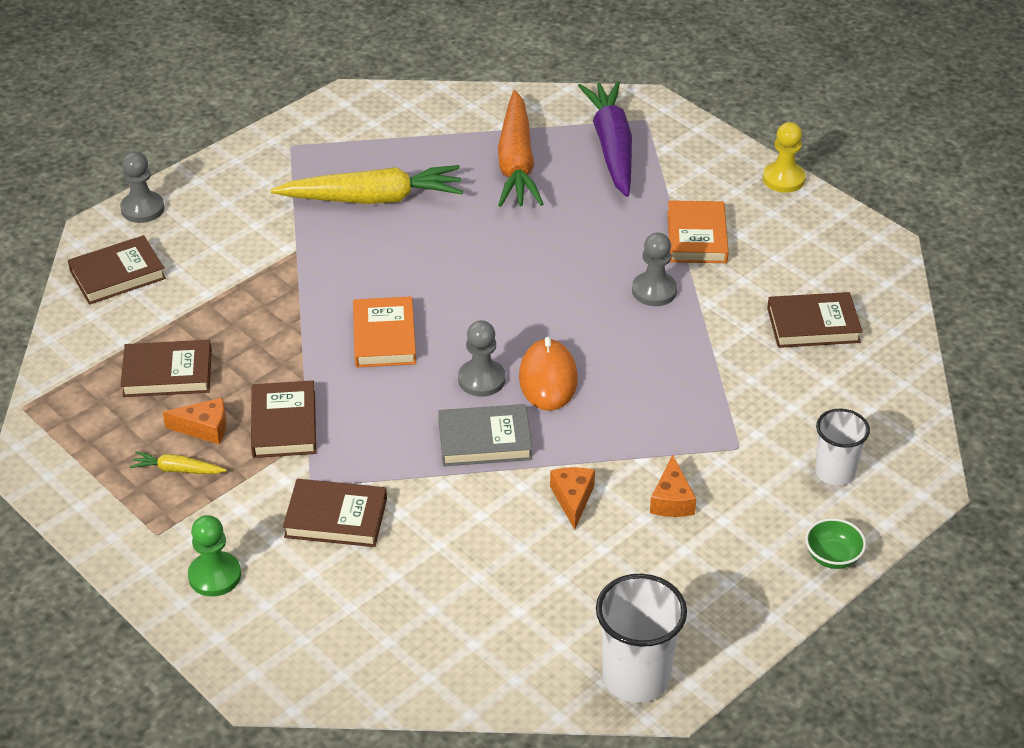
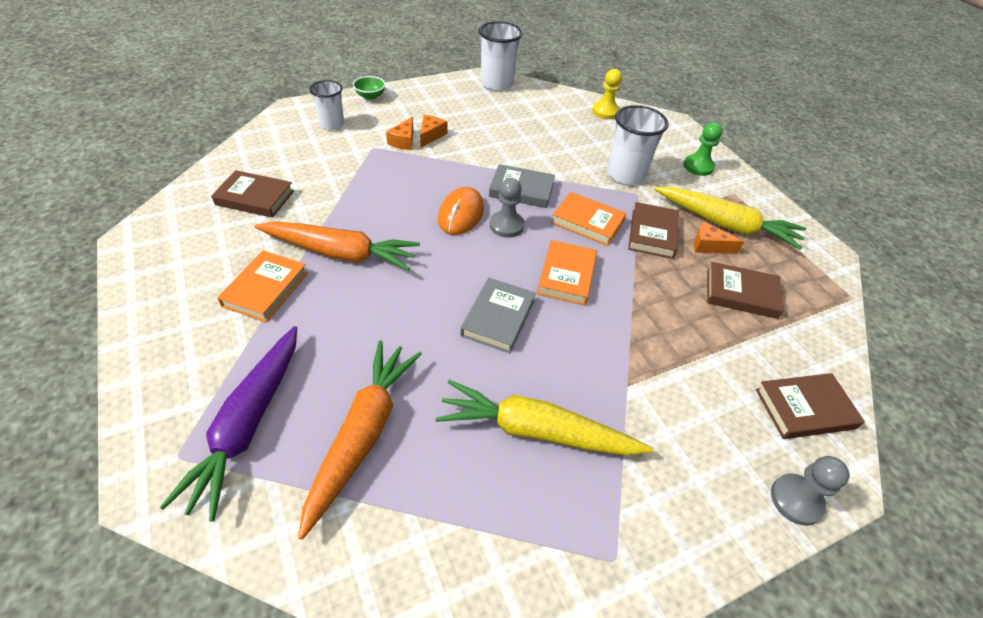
camera: 165 degrees left, 5 degrees up
yellow carrot [130,451,227,474] -> yellow carrot [654,187,806,250], size x2.27
brown book [283,479,387,547] -> white cup [607,105,669,185]
orange cheese [550,467,595,530] -> orange cheese moved to [386,117,414,150]
grey pawn [632,232,677,306] -> orange carrot [255,221,420,271]
yellow pawn [763,122,806,193] -> yellow pawn moved to [592,69,622,119]
none -> grey book [460,278,536,353]
none -> orange book [551,192,626,246]

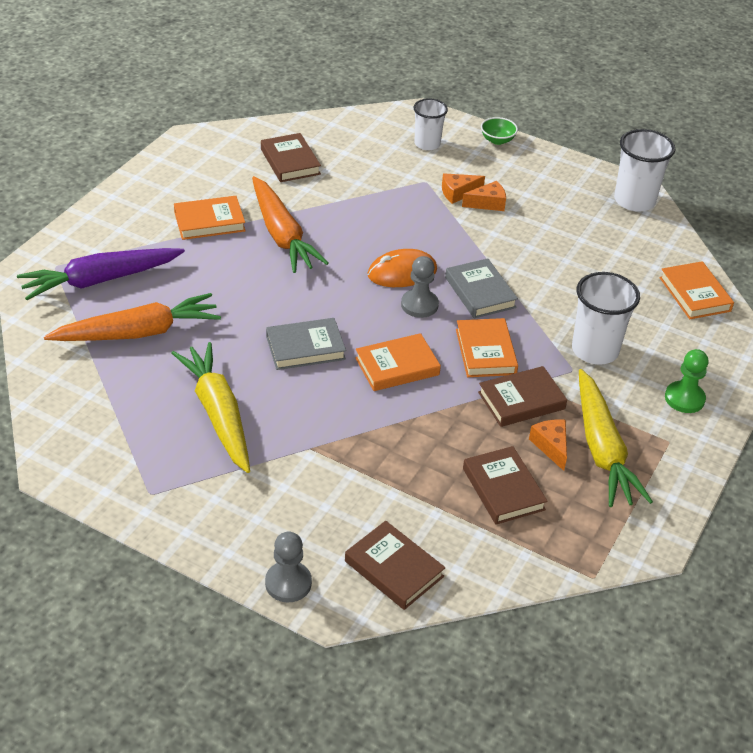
camera: 55 degrees right, 5 degrees down
yellow pawn [592,69,622,119] -> orange book [659,261,734,319]

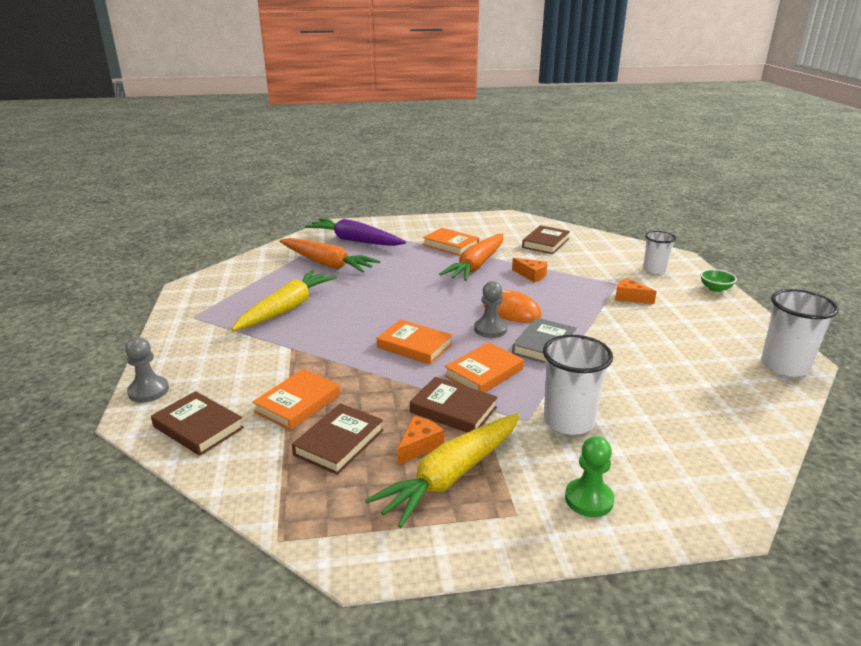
camera: 55 degrees right, 15 degrees down
grey book [266,318,346,370] -> none
brown book [345,521,445,610] -> brown book turned 60 degrees counterclockwise [151,391,244,456]
orange cheese [462,181,506,211] -> orange cheese moved to [512,258,548,283]
orange book [659,261,734,319] -> orange book moved to [252,369,340,430]

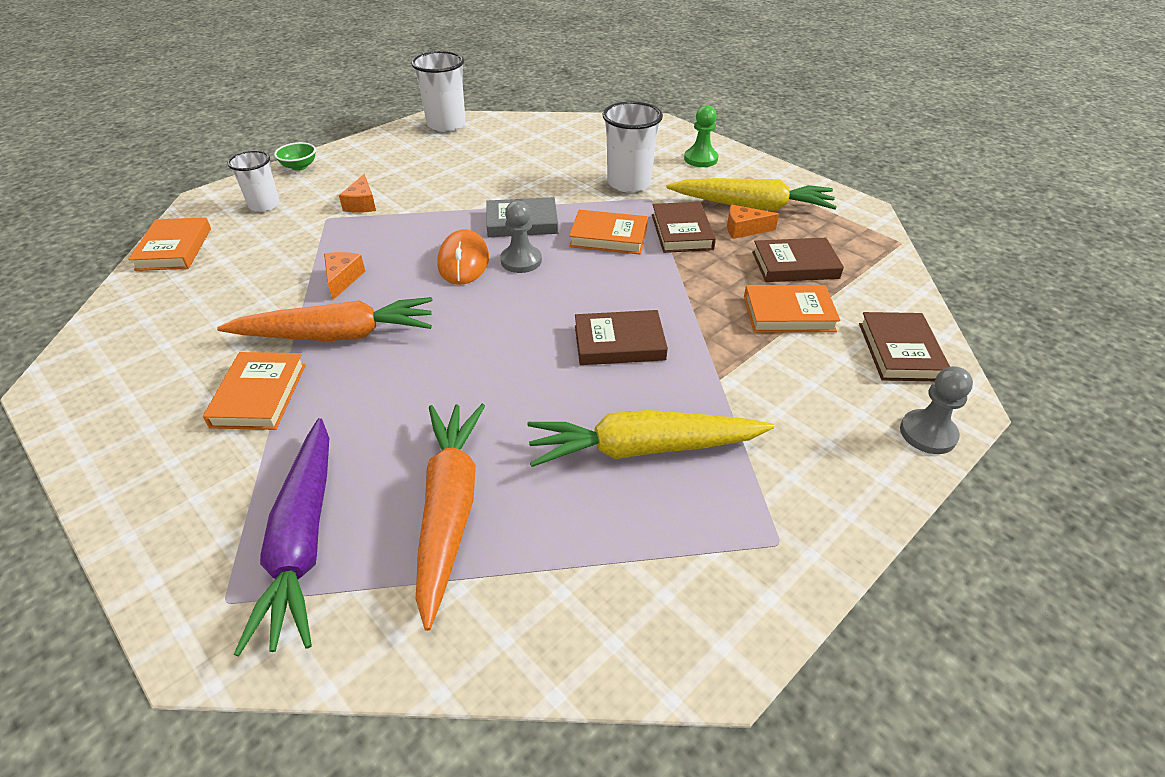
camera: 125 degrees left, 15 degrees up
orange book [377,319,452,364] -> orange book moved to [128,217,211,271]
brown book [522,225,570,254] -> brown book moved to [575,310,668,365]

